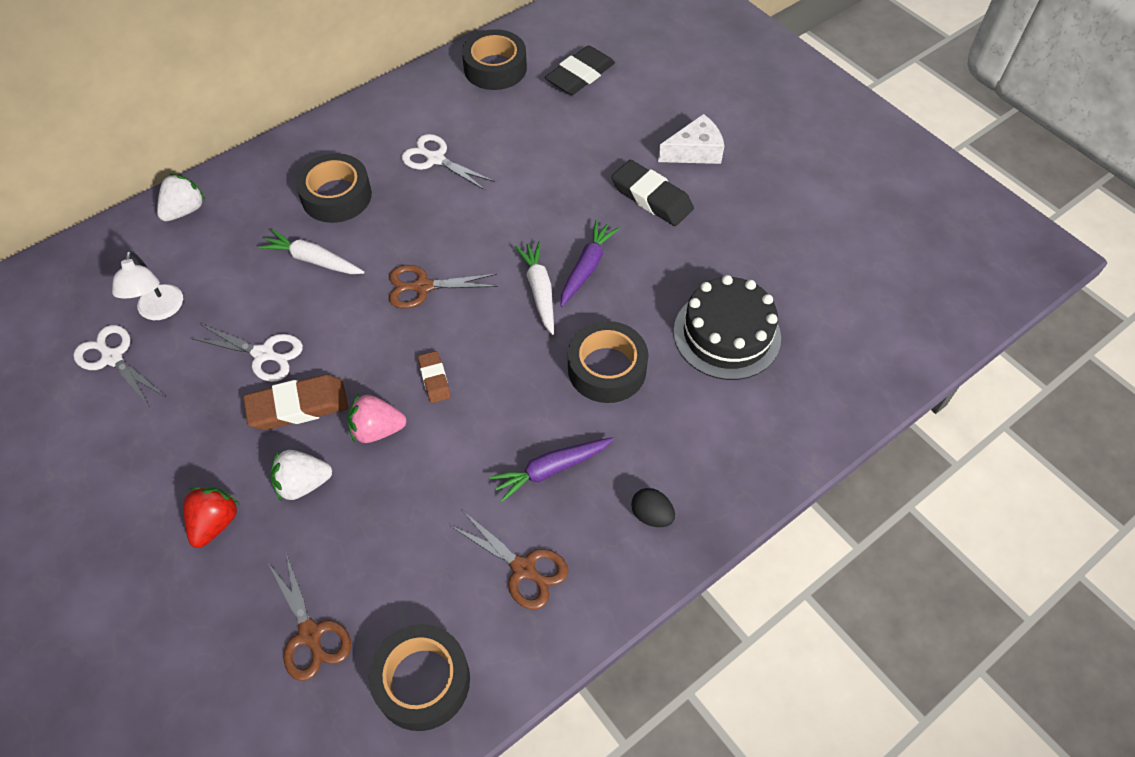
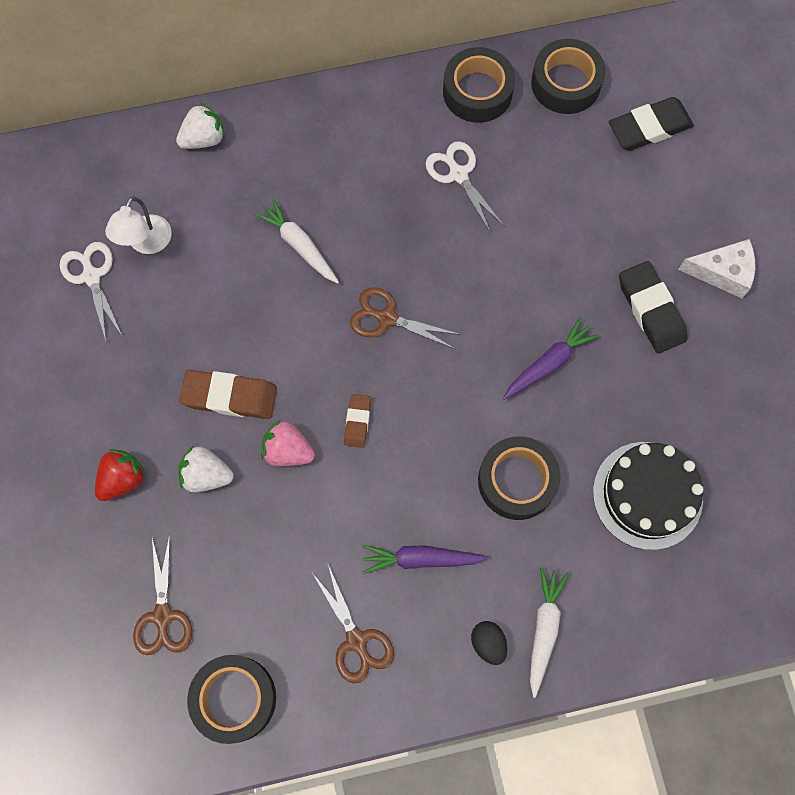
camera: 25 degrees right, 15 degrees up
white scissors [191,324,303,382] -> none
black tape [296,153,372,223] -> black tape moved to [443,47,515,123]
white carrot [515,241,554,335] -> white carrot moved to [530,567,569,698]

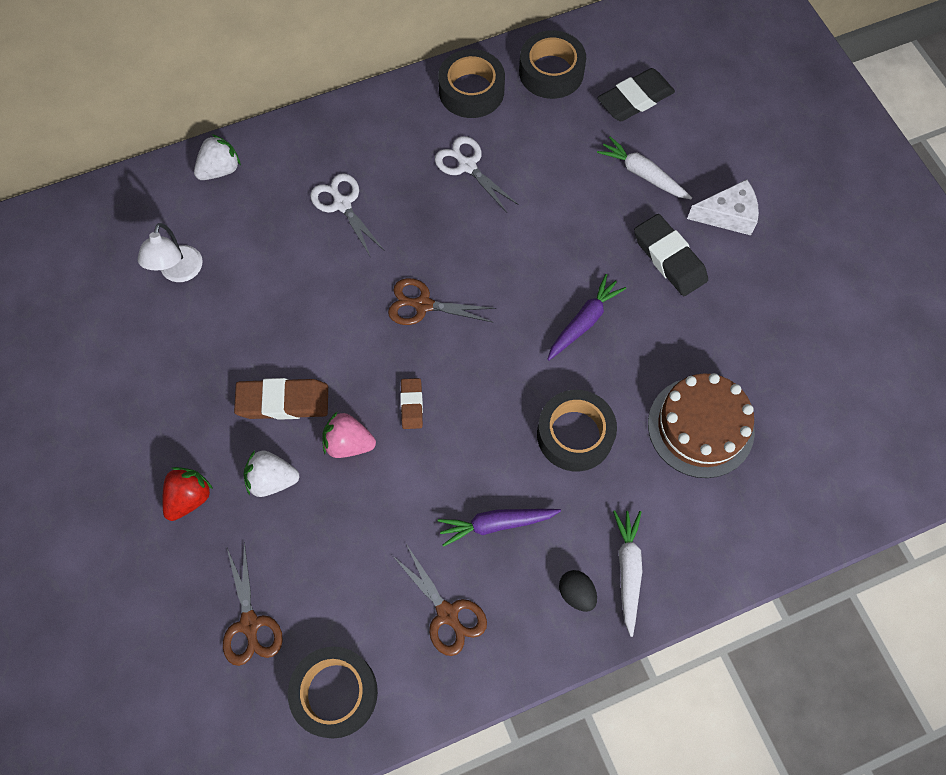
camera: 10 degrees left, 5 degrees down
white scissors [60,242,123,341] -> white scissors moved to [310,173,385,256]
white carrot [254,198,339,283] -> white carrot moved to [597,136,692,199]
black cake [593,442,703,550] -> brown cake [648,373,755,478]

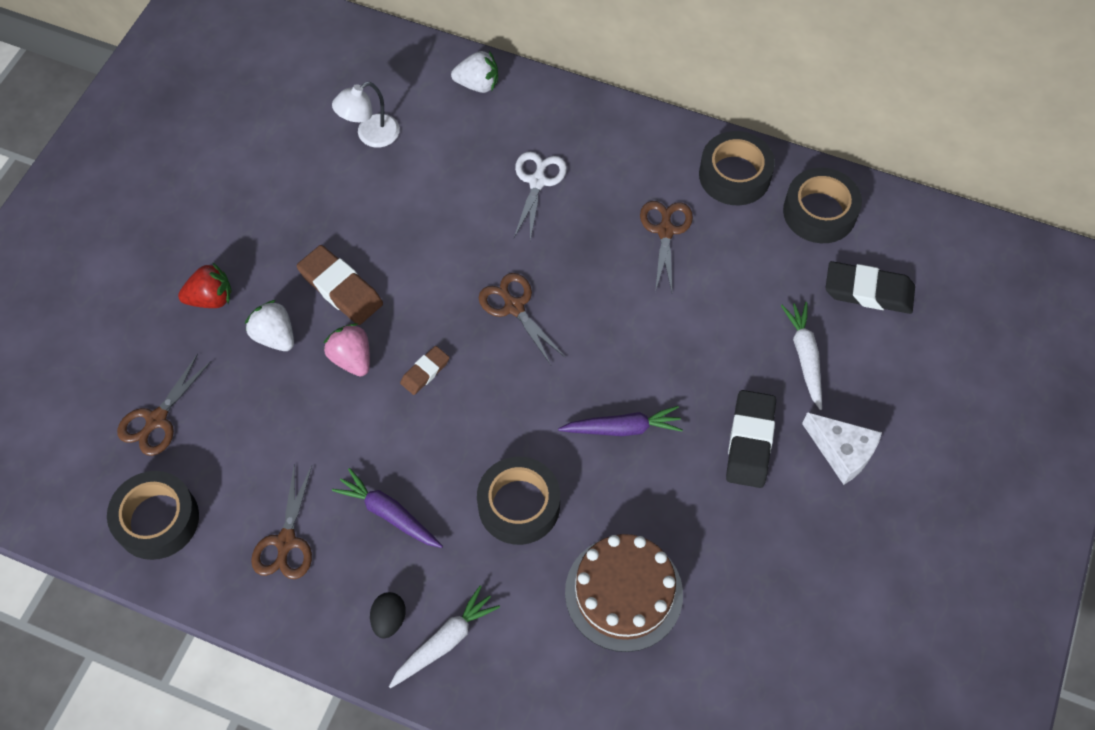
camera: 45 degrees right, 5 degrees down
white scissors [435,136,519,213] -> brown scissors [640,201,693,292]

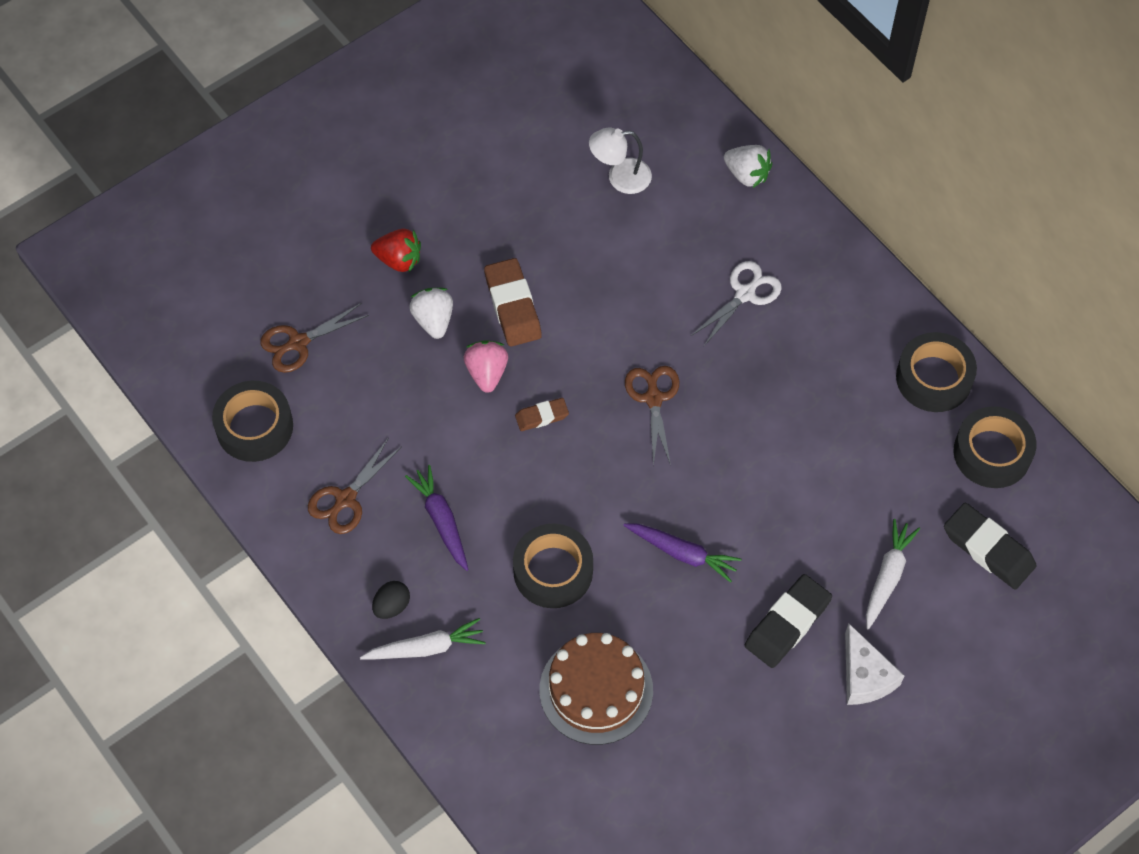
camera: 30 degrees right, 0 degrees up
brown scissors [640,201,693,292] -> none

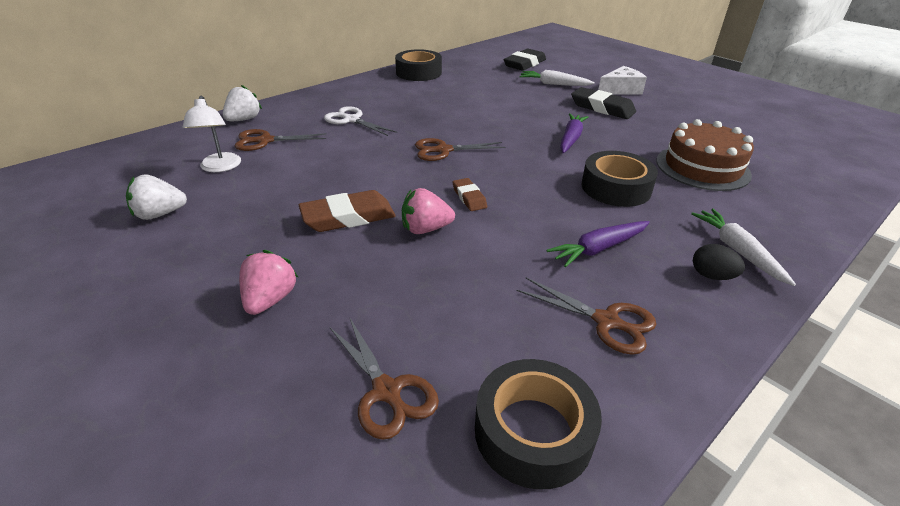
camera: 95 degrees left, 25 degrees down
red strawberry [371,229,421,272] -> pink strawberry [239,250,298,315]
white strawberry [409,288,453,339] -> white strawberry moved to [126,174,187,220]
black tape [954,406,1036,488] -> none
none -> brown scissors [235,129,327,151]

